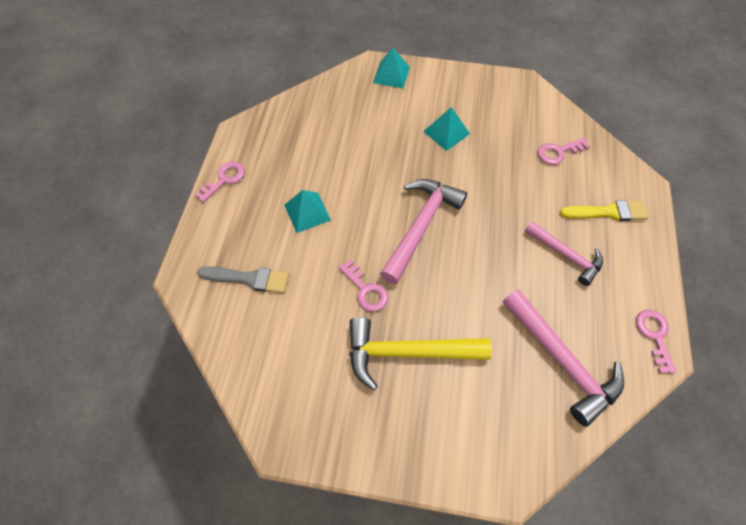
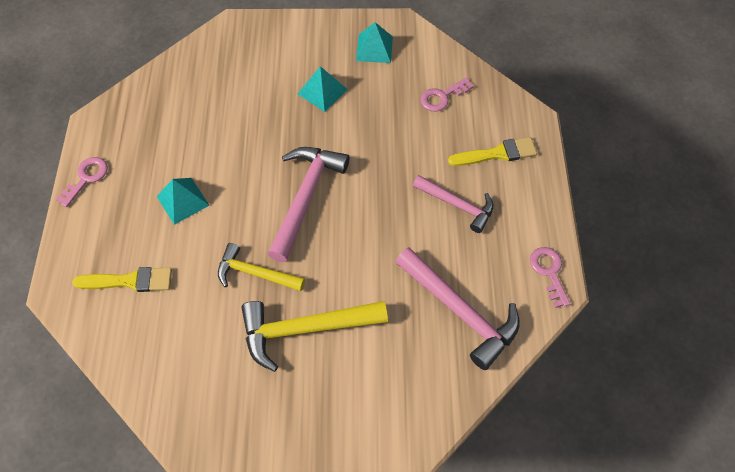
camera: 10 degrees left, 0 degrees up
grey brush [197,266,289,293] -> yellow brush [72,267,172,292]
pink key [339,260,388,312] -> yellow hammer [218,243,305,291]
turquoise pyramid [373,48,410,88] -> turquoise pyramid moved to [356,22,393,63]

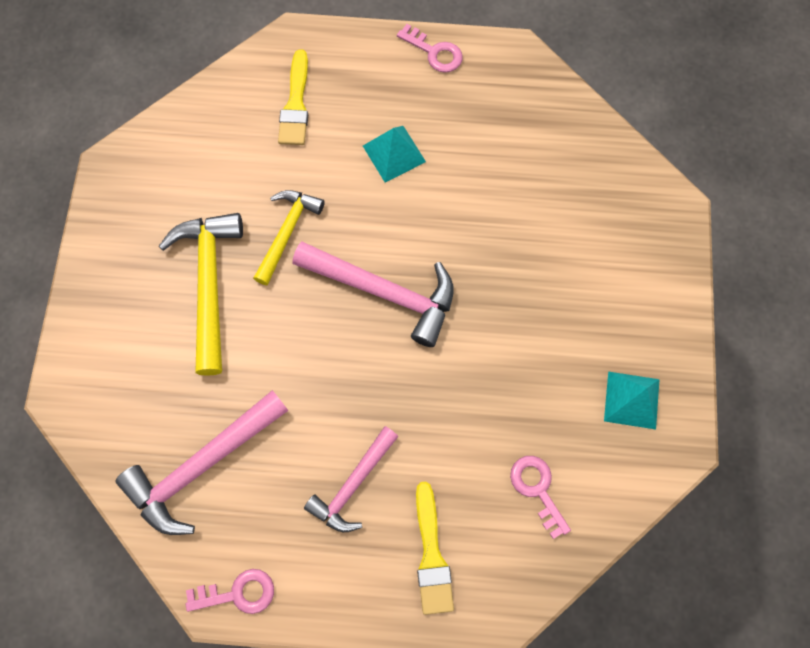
camera: 95 degrees right, 10 degrees up
turquoise pyramid [298,66,348,112] -> none

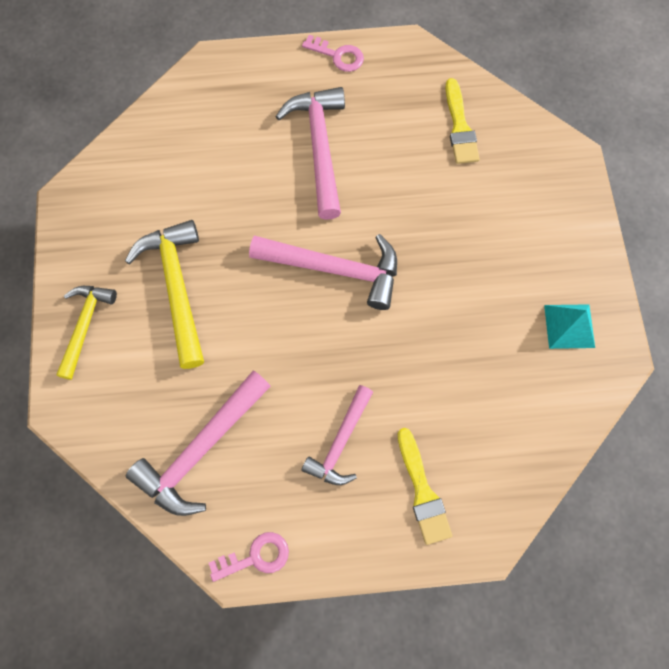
camera: 10 degrees left, 0 degrees up
yellow hammer [253,190,325,285] -> yellow hammer moved to [56,286,117,380]
yellow brush [278,49,308,145] -> yellow brush moved to [445,78,480,164]
turquoise pyramid [363,126,426,182] -> pink hammer [275,87,345,220]
pink key [510,456,571,539] -> none

